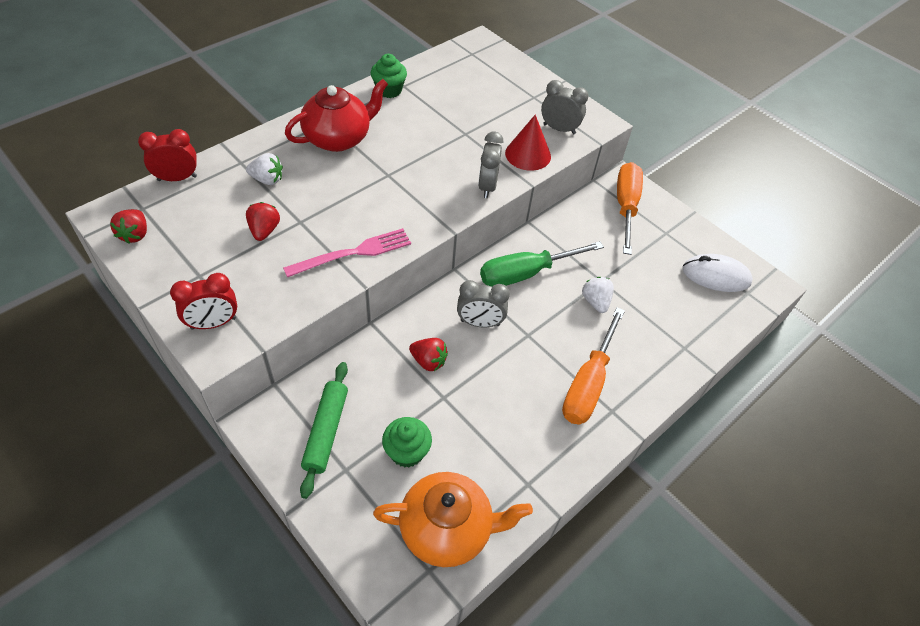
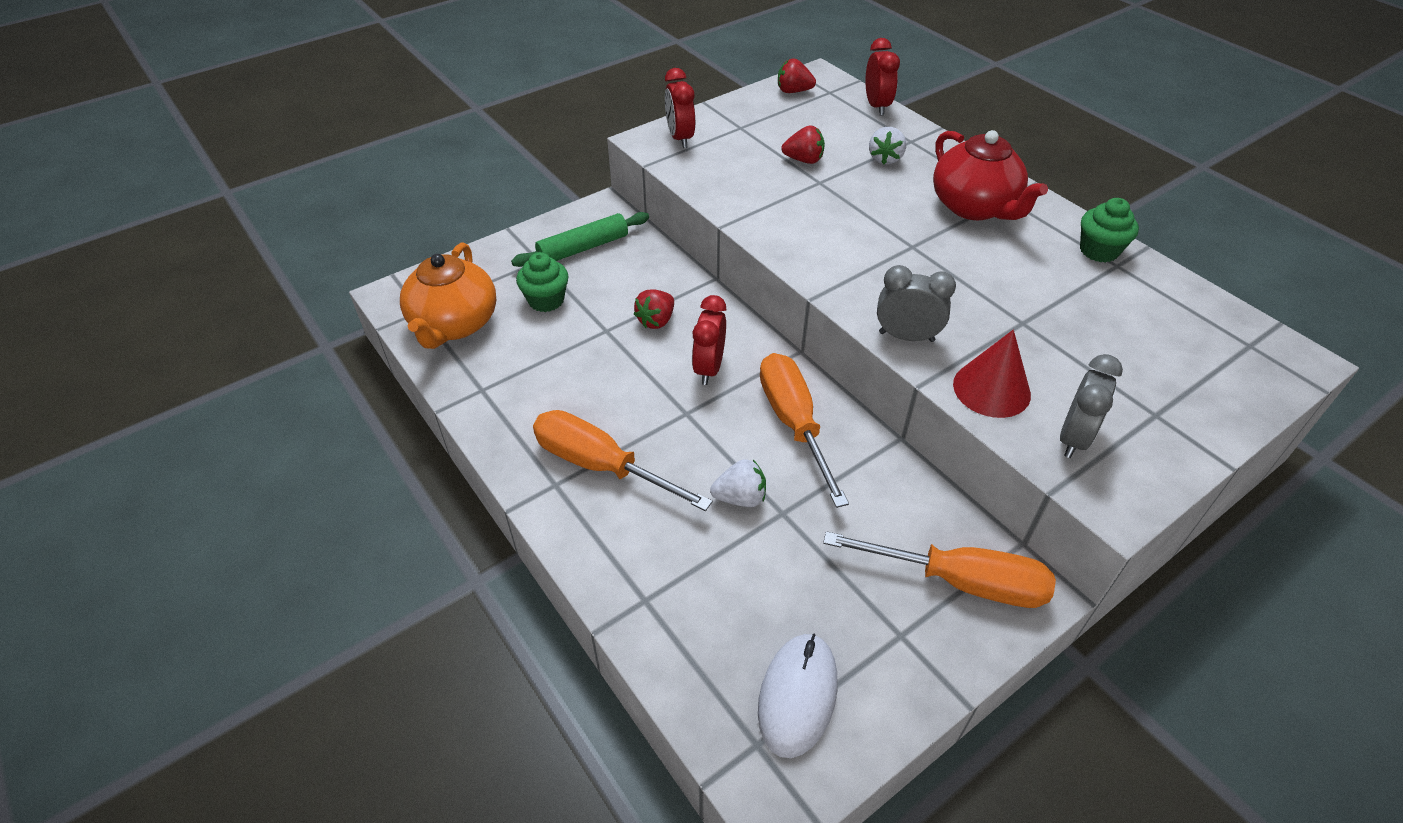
camera: 100 degrees right, 5 degrees down
pink fork [283,228,411,277] -> none
green rolling pin [300,362,348,499] -> green rolling pin turned 45 degrees counterclockwise [511,212,649,267]
grey clock [457,280,510,328] -> red clock [692,295,726,385]
green screwdriver [480,241,604,287] -> orange screwdriver [760,353,849,508]

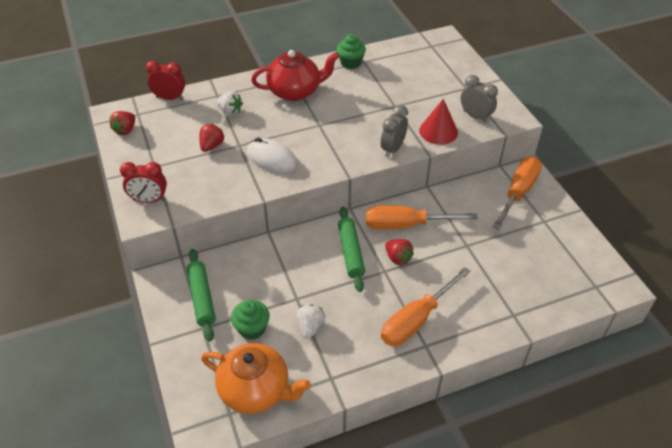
camera: 75 degrees left, 0 degrees up
red strawberry [634,289,674,329] -> red strawberry moved to [385,239,414,265]
red clock [692,295,726,385] -> green rolling pin [338,207,365,292]
white strawberry [710,459,766,507] -> white strawberry moved to [296,305,325,338]
white mouse [758,634,837,758] -> white mouse moved to [247,137,297,173]

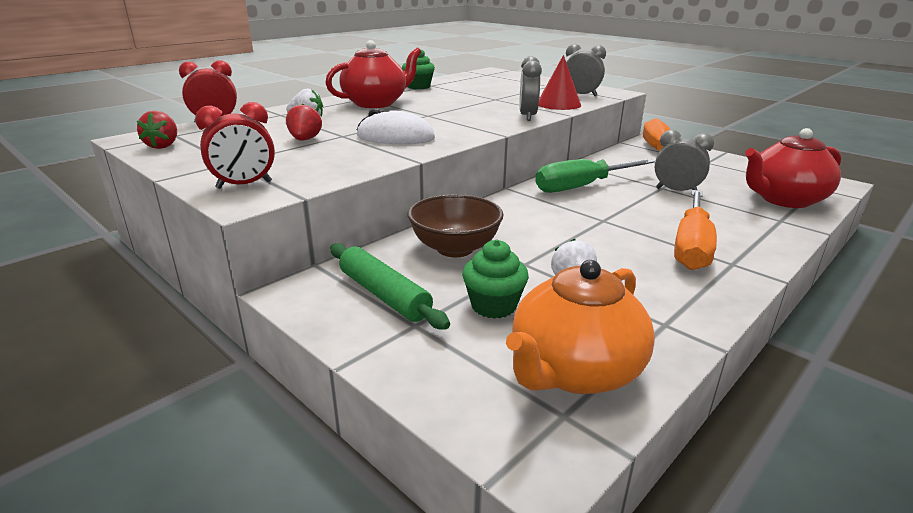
camera: 25 degrees left, 20 degrees down
orange teapot [201,343,311,414] -> orange teapot turned 135 degrees clockwise [506,260,655,394]
green rolling pin [338,207,365,292] -> none
orange screwdriver [366,206,478,230] -> green screwdriver [536,159,655,193]
red strawberry [385,239,414,265] -> none
none -> brown bowl [408,194,503,257]
none -> grey clock [655,130,714,191]
none -> red teapot [745,128,841,208]

